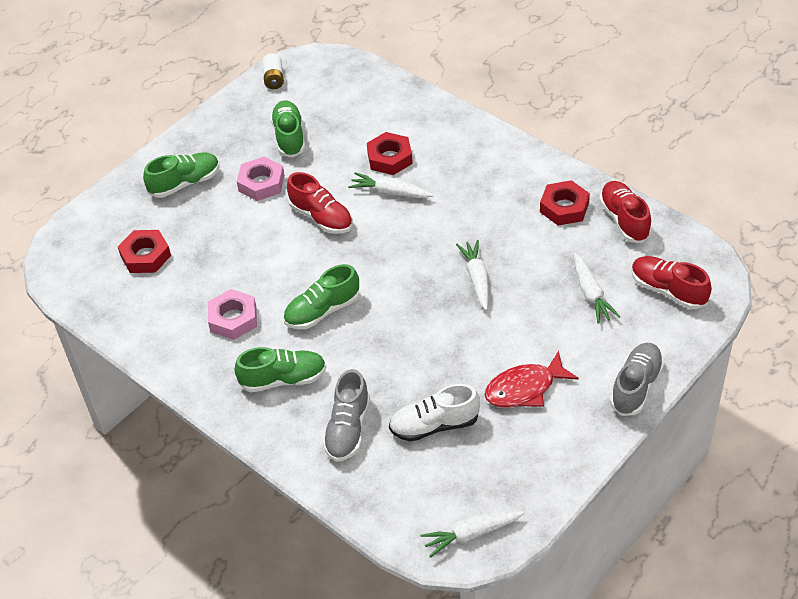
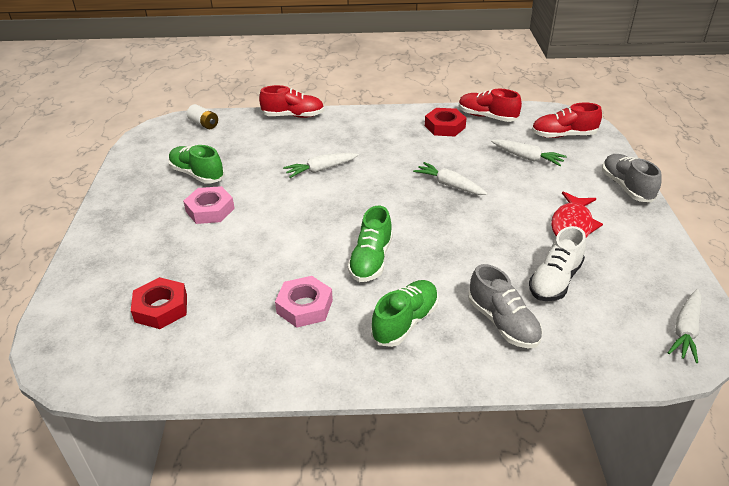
camera: 45 degrees left, 10 degrees down
green shoe [143,152,220,198] -> none
white battery [262,54,284,89] -> white battery moved to [187,104,218,129]
red shoe [287,172,353,234] -> red shoe moved to [259,85,324,118]
red nut [367,132,413,175] -> none

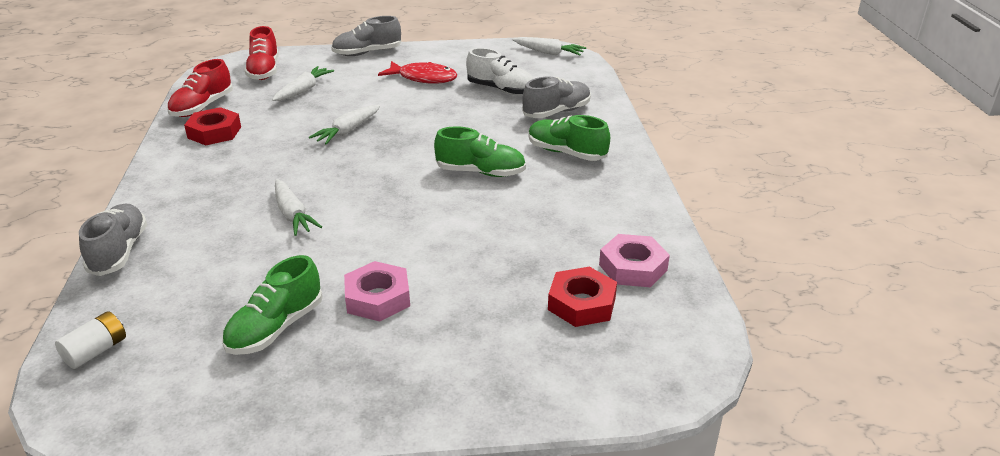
camera: 95 degrees left, 5 degrees down
red shoe [259,85,324,118] -> grey shoe [79,203,147,276]
pink nut [275,276,333,328] -> pink nut moved to [599,234,670,287]

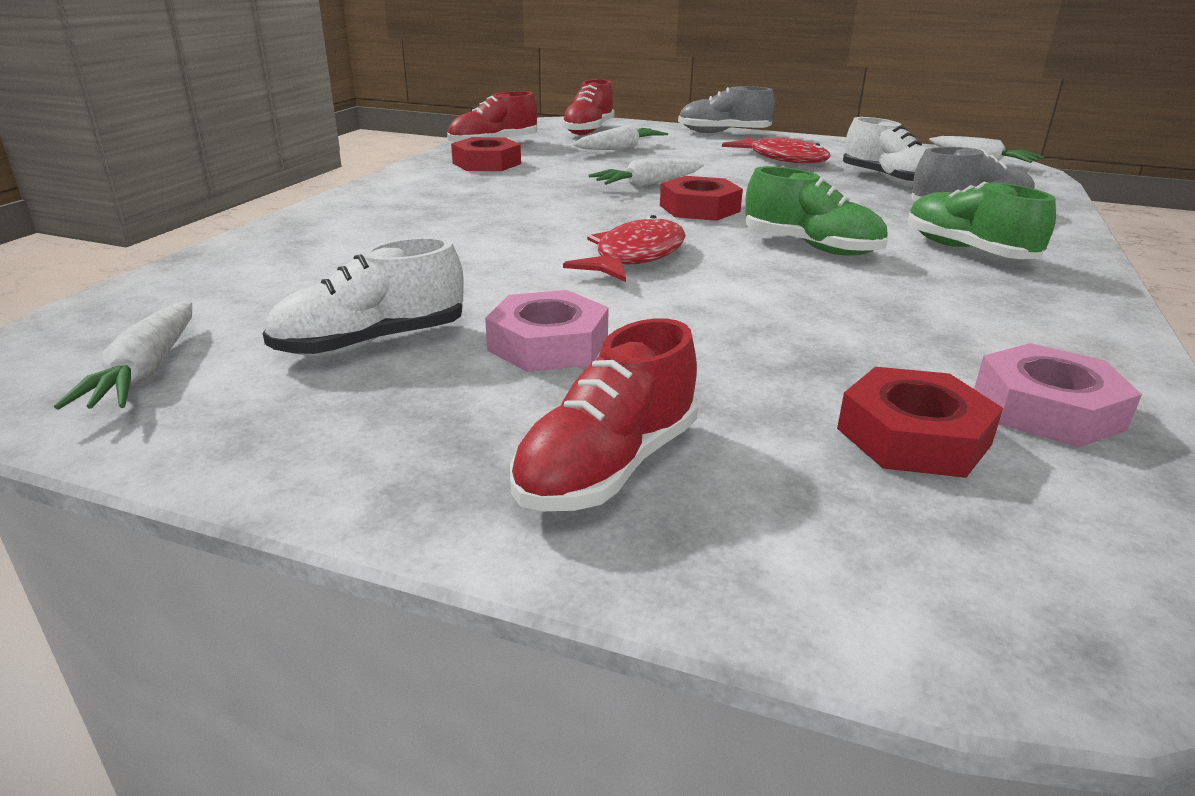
camera: 25 degrees right, 5 degrees down
white battery [55,311,126,369] -> none
grey shoe [79,203,147,276] -> none
green shoe [222,255,323,355] -> white shoe [263,237,464,356]
white carrot [275,179,322,236] -> white carrot moved to [54,301,192,410]
none -> red shoe [510,318,698,511]
none -> red fish [563,215,686,282]
none -> red nut [660,176,743,221]

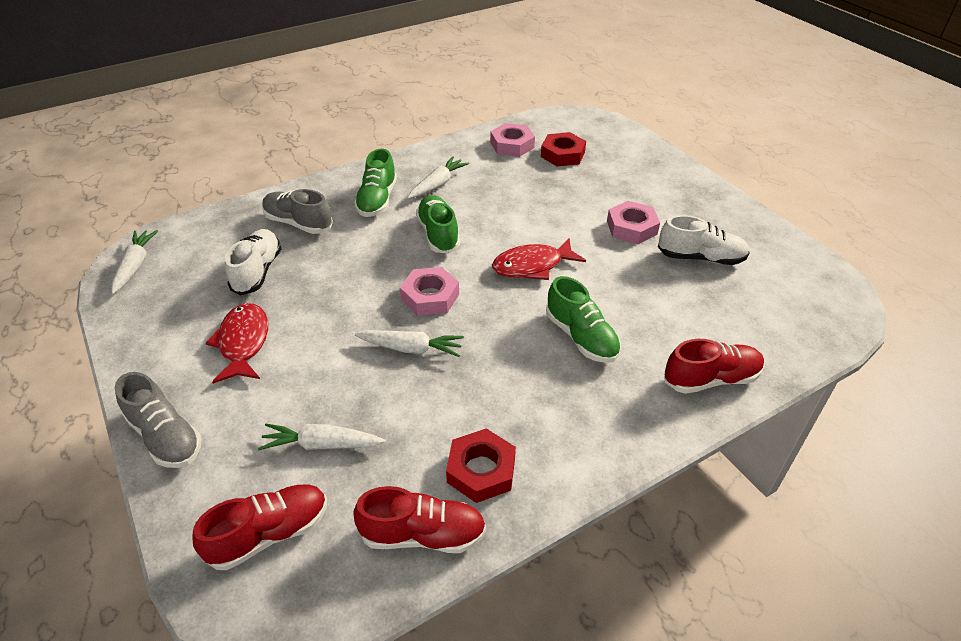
camera: 140 degrees left, 15 degrees up
white carrot [54,301,192,410] -> white carrot moved to [407,157,469,199]
red shoe [510,318,698,511] -> red shoe moved to [665,339,764,394]
red nut [660,176,743,221] -> pink nut [400,267,459,316]
none -> green shoe [546,276,621,363]

